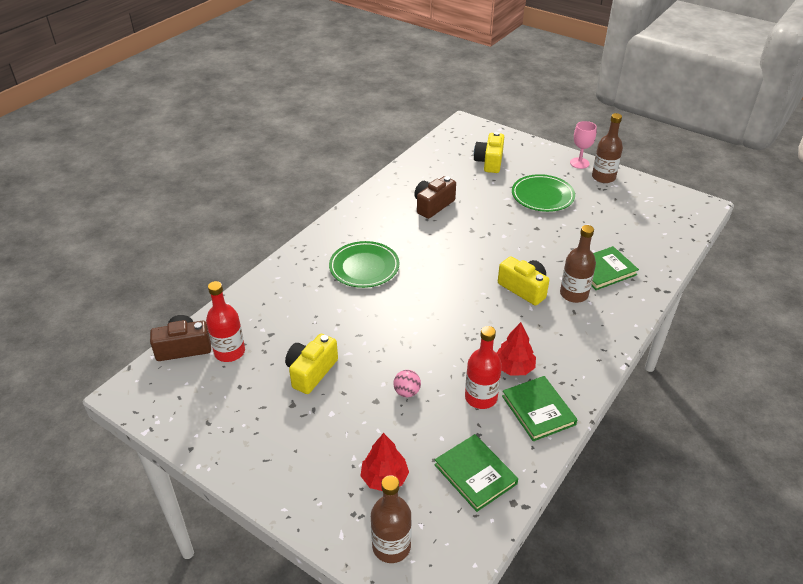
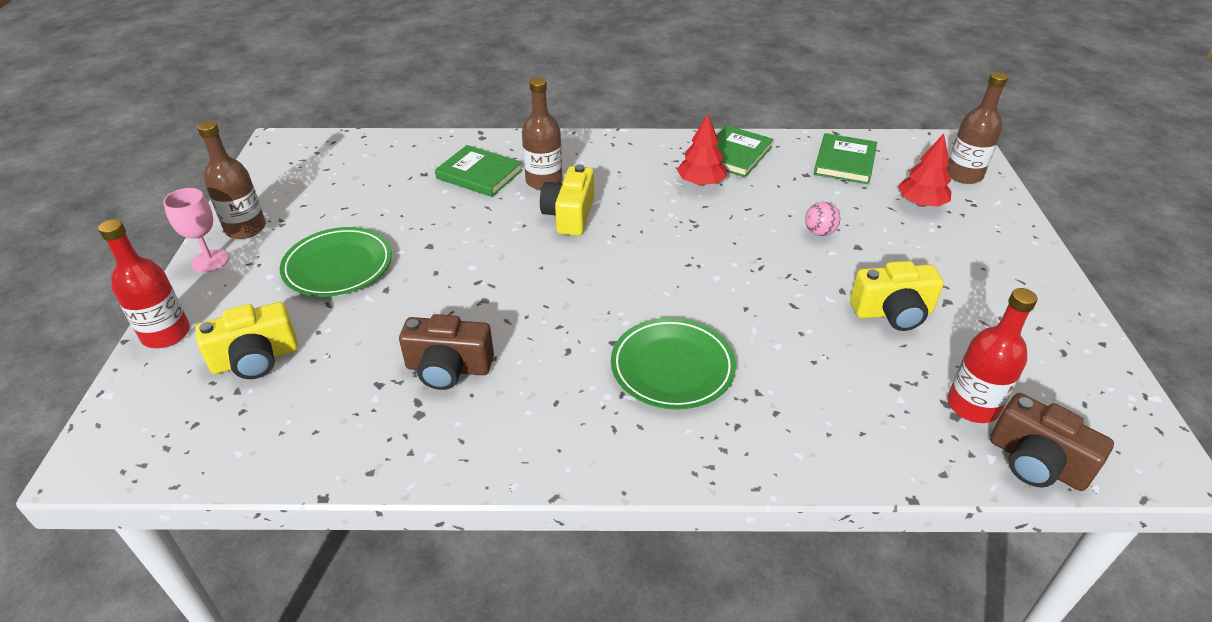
camera: 125 degrees left, 0 degrees up
red bottle [465,326,502,409] -> red bottle moved to [98,219,190,348]

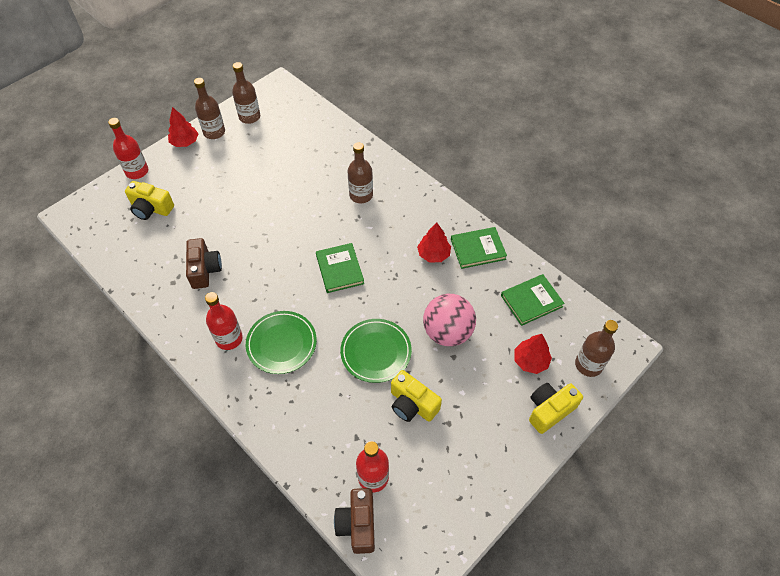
camera: 45 degrees right, 15 degrees up
pink goblet [163,188,229,273] -> red tree [168,107,198,147]
green plate [280,227,392,297] -> green plate moved to [340,319,412,383]
brown camera [399,314,494,390] -> brown camera turned 150 degrees counterclockwise [186,238,222,289]
green book [435,145,523,197] -> green book moved to [316,243,364,293]
yellow camera [540,164,594,236] -> yellow camera moved to [529,383,583,434]
pink ball [805,202,840,236] -> pink ball [423,294,476,346], size x2.25
none -> red bottle [205,292,243,350]
none -> brown bottle [232,62,260,124]

